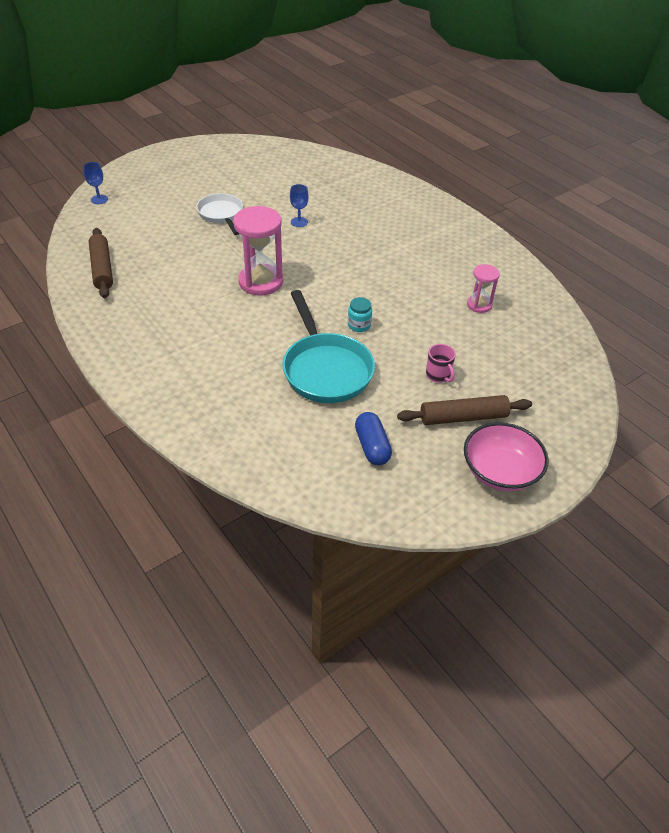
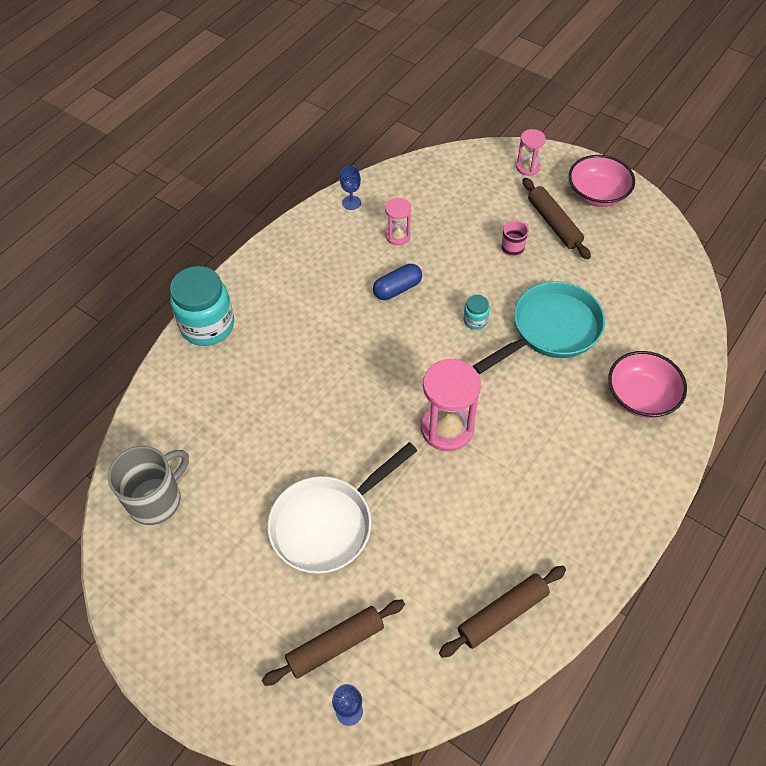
camera: 105 degrees left, 10 degrees up
white pan [196,193,243,235] -> white pan [267,442,417,574], size x1.57
blue goblet [290,184,309,227] -> blue goblet moved to [340,166,361,210]
blue capsule [355,412,392,465] -> blue capsule moved to [373,264,422,300]
none -> grey mug [108,446,189,525]
none -> turquoise jar [170,266,234,346]
none -> brown rolling pin [262,600,405,686]
none -> pink hourglass [516,129,546,176]
none -> pink bowl [608,351,687,418]

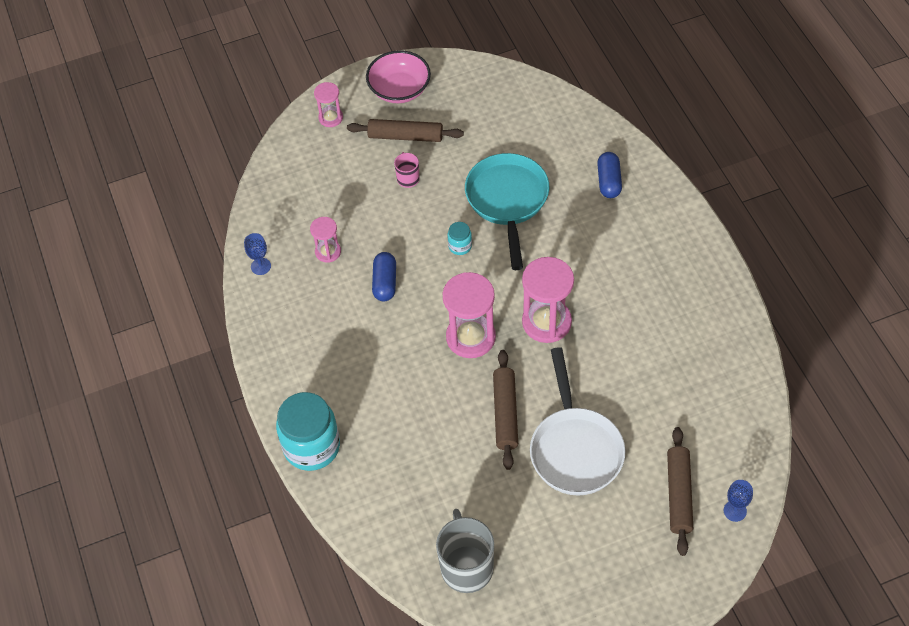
camera: 55 degrees left, 0 degrees up
brown rolling pin [439,566,566,658] -> brown rolling pin moved to [493,350,518,470]
pink bowl [608,351,687,418] -> blue capsule [597,152,622,198]
none -> pink hourglass [443,272,496,358]

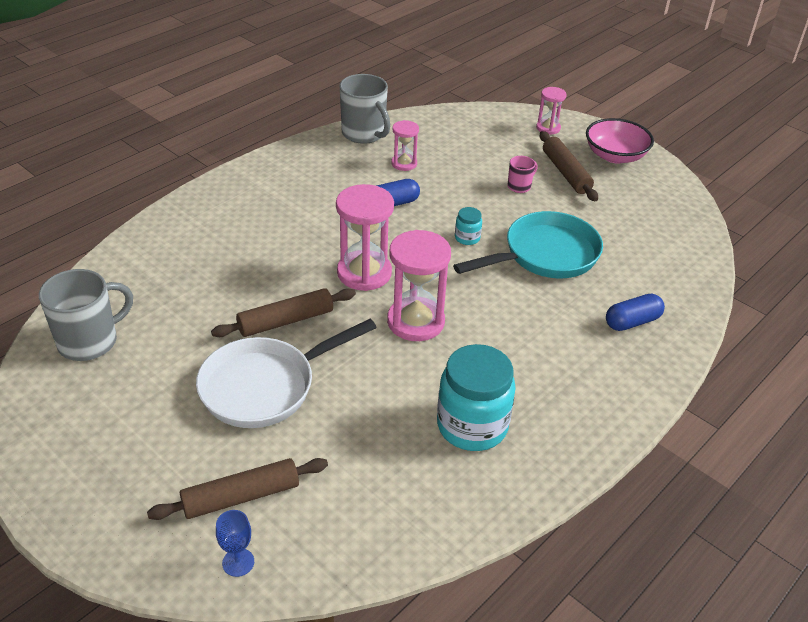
camera: 60 degrees right, 15 degrees down
blue goblet [244,233,271,275] -> grey mug [340,74,390,144]
turquoise jar [276,392,340,471] -> turquoise jar moved to [437,344,516,451]

